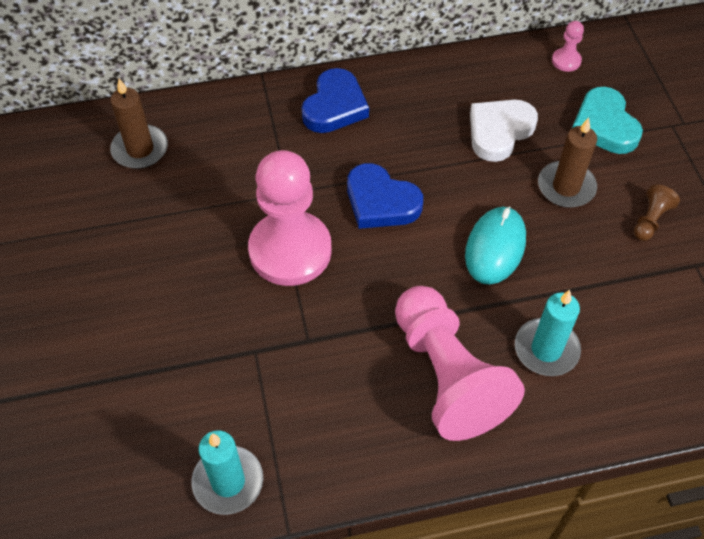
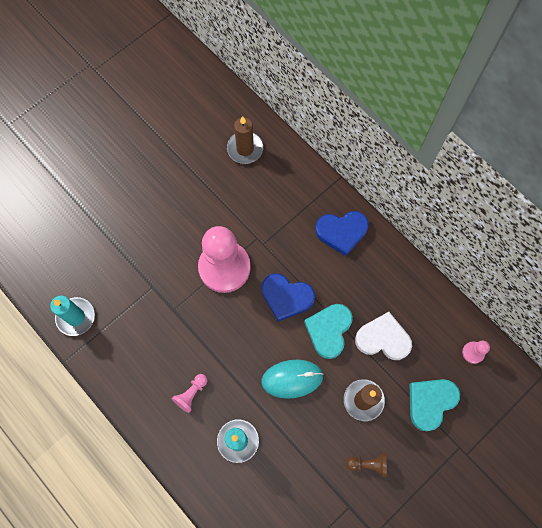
camera: 60 degrees right, 15 degrees up
blue heart [347,163,423,229] -> blue heart turned 75 degrees counterclockwise [262,273,315,322]
pink pawn [395,286,525,441] -> pink pawn [172,374,207,413], size x0.40
none -> turquoise heart [304,304,353,359]

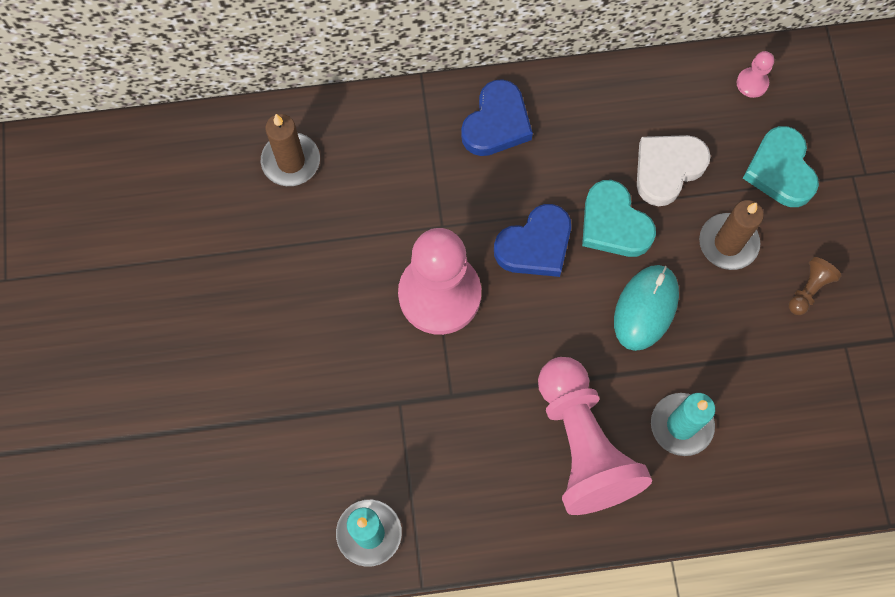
camera: 55 degrees left, 0 degrees up
pink pawn [172,374,207,413] -> pink pawn [538,357,652,515], size x2.47

